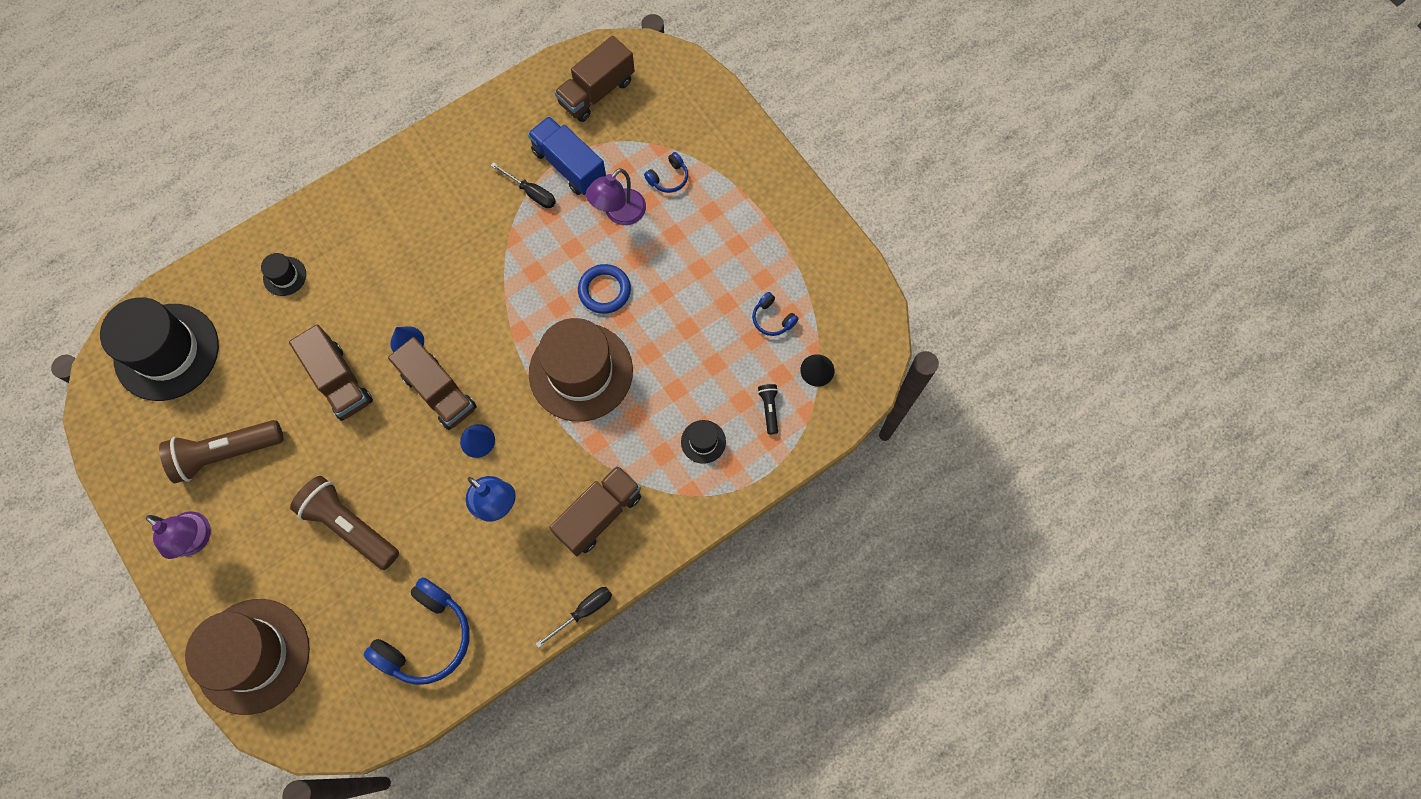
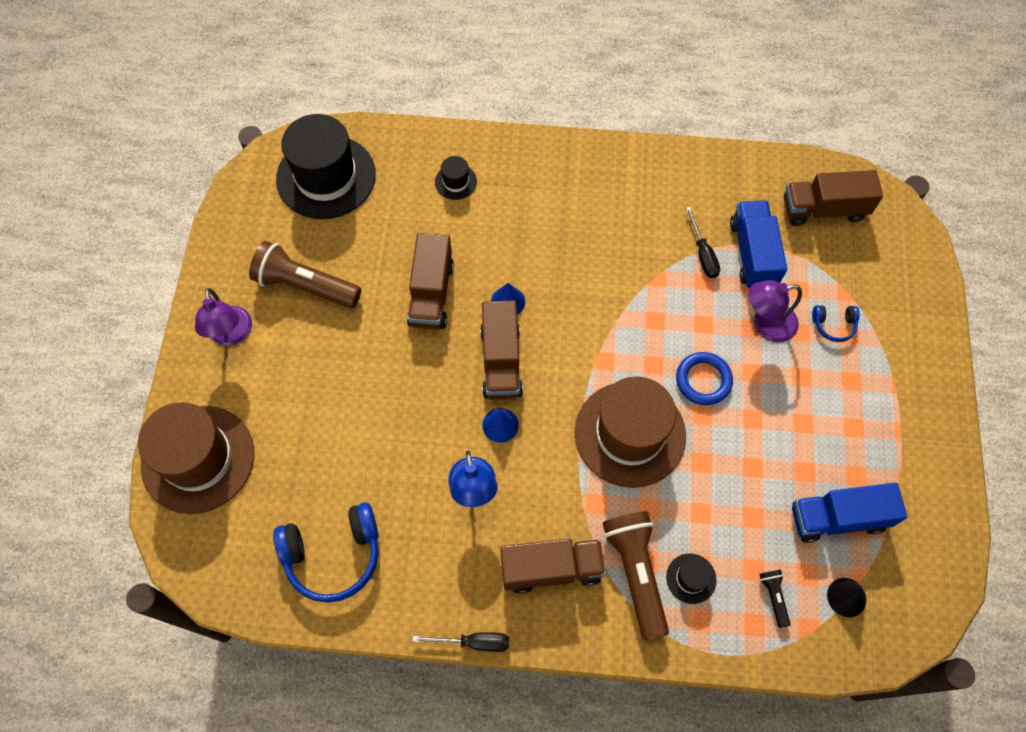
camera: 40 degrees right, 5 degrees down
brown flashlight [290,476,399,570] -> brown flashlight moved to [603,511,669,640]
blue headphones [752,292,799,336] -> blue truck [792,482,908,543]
black flashlight [758,384,778,434] -> black flashlight turned 45 degrees counterclockwise [759,570,790,628]

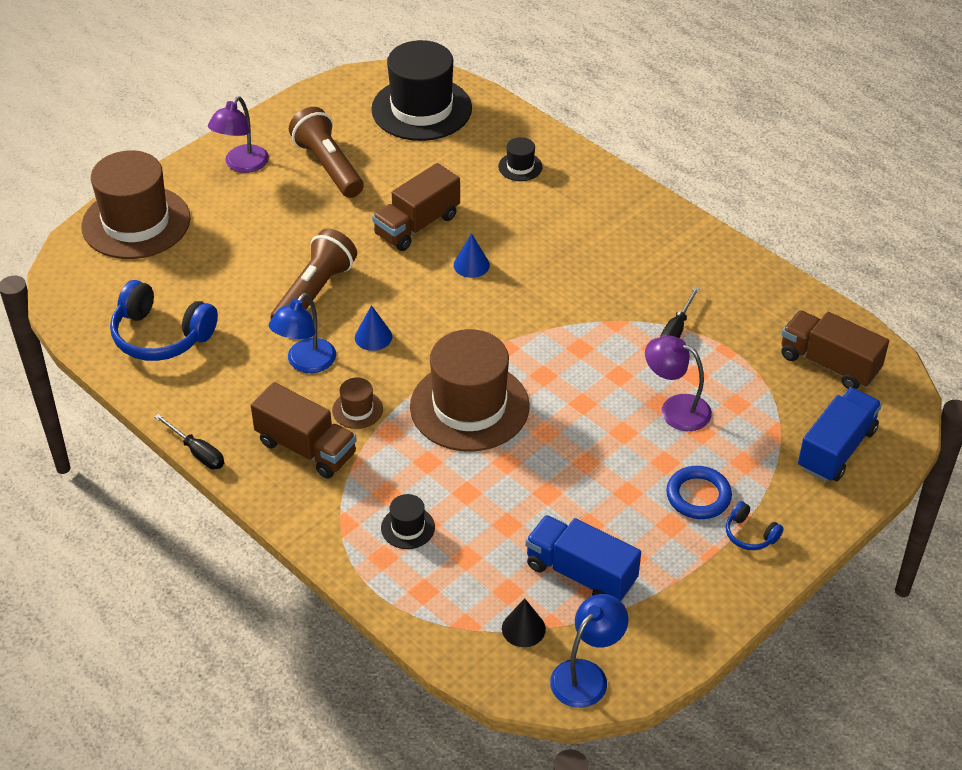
camera: 40 degrees right, 20 degrees down
brown truck [480,300,523,399] -> none
brown flashlight [603,511,669,640] -> brown flashlight moved to [270,228,357,319]
blue ring [676,352,733,405] -> blue ring moved to [666,466,732,519]
blue truck [730,200,787,288] -> blue truck moved to [798,387,882,482]
black flashlight [759,570,790,628] -> none
blue headphones [812,305,860,342] -> blue headphones moved to [726,501,784,550]
none -> brown hat [332,378,383,429]
none -> blue lamp [550,594,628,708]

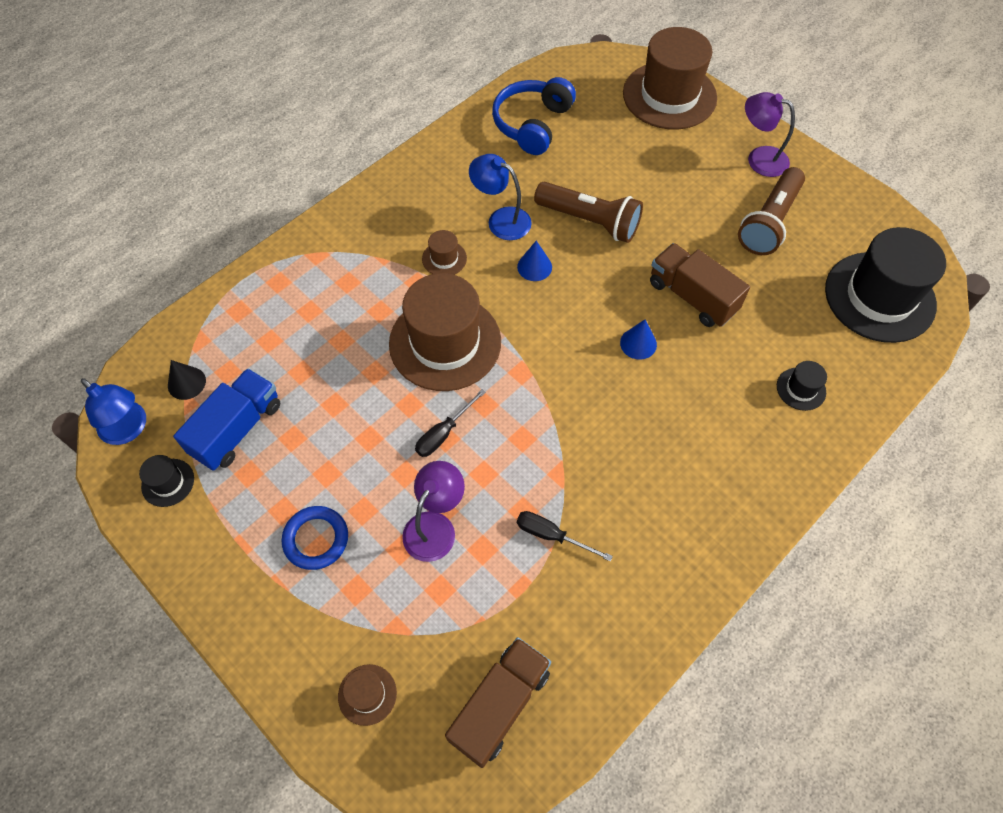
camera: 90 degrees right, 15 degrees up
black screwdriver [154,414,224,469] -> black screwdriver moved to [415,389,486,457]
brown truck [251,382,357,478] -> none
brown flashlight [289,107,364,198] -> brown flashlight turned 150 degrees clockwise [738,167,805,255]
black hat [381,494,435,549] -> black hat moved to [139,455,194,507]
blue headphones [726,501,784,550] -> none
blue truck [798,387,882,482] -> brown hat [338,664,397,726]

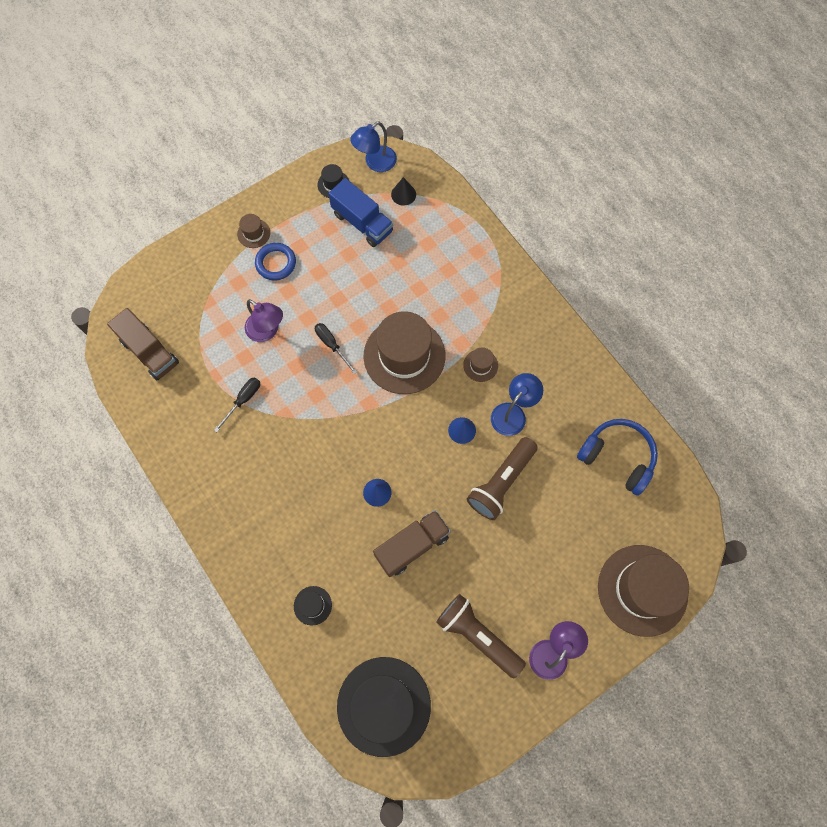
camera: 100 degrees right, 10 degrees up
brown hat [338,664,397,726] -> brown hat moved to [237,214,270,248]

